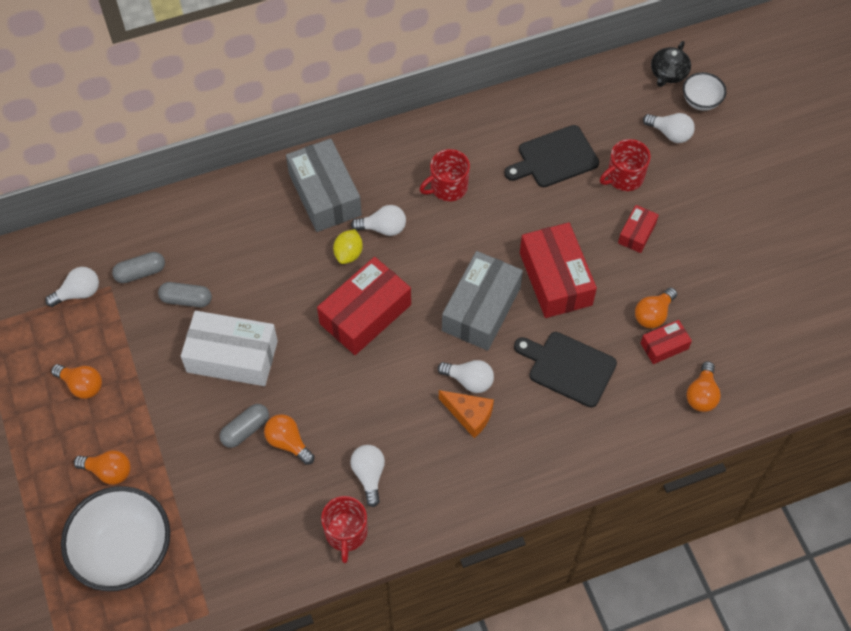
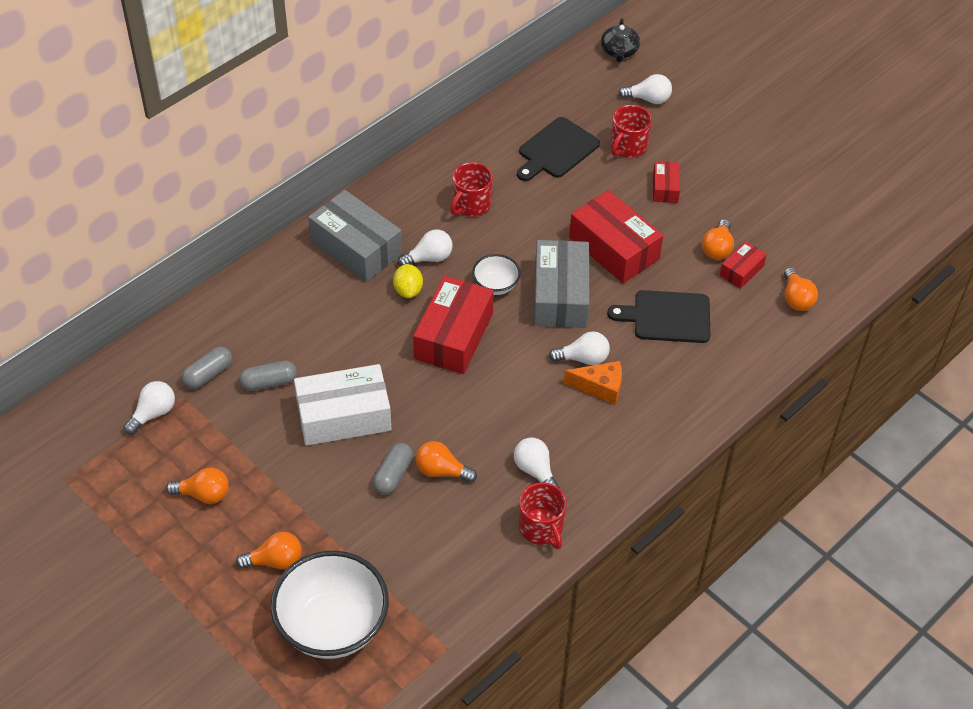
camera: 25 degrees left, 10 degrees down
white bowl [683,72,727,111] -> white bowl moved to [472,254,521,295]

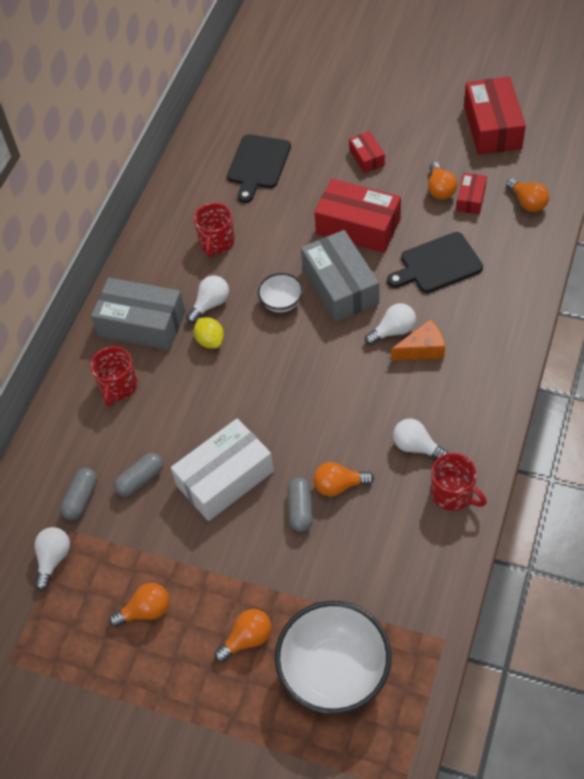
camera: 20 degrees left, 5 degrees up
red box [413,275,494,374] -> red box moved to [464,77,526,155]
black teapot [601,18,640,62] -> none
red mug [611,105,652,158] -> red mug moved to [90,346,138,407]
white light bulb [619,74,672,104] -> none

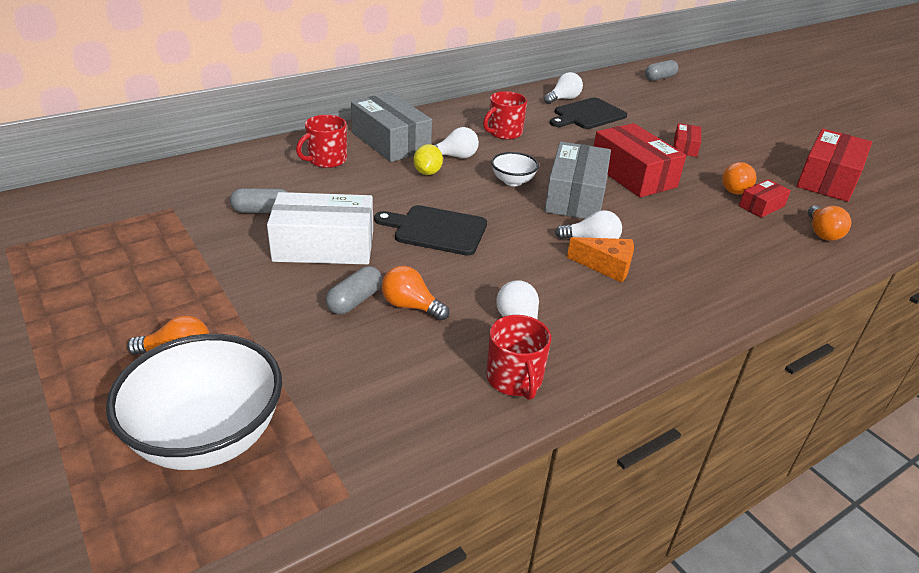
camera: 30 degrees right, 20 degrees down
white light bulb [35,527,70,591] -> white light bulb moved to [544,72,583,104]
grey capsule [60,468,97,520] -> grey capsule moved to [645,60,678,81]
orange light bulb [109,583,169,627] -> none
black cutting board [387,232,483,293] -> black cutting board moved to [374,205,487,256]

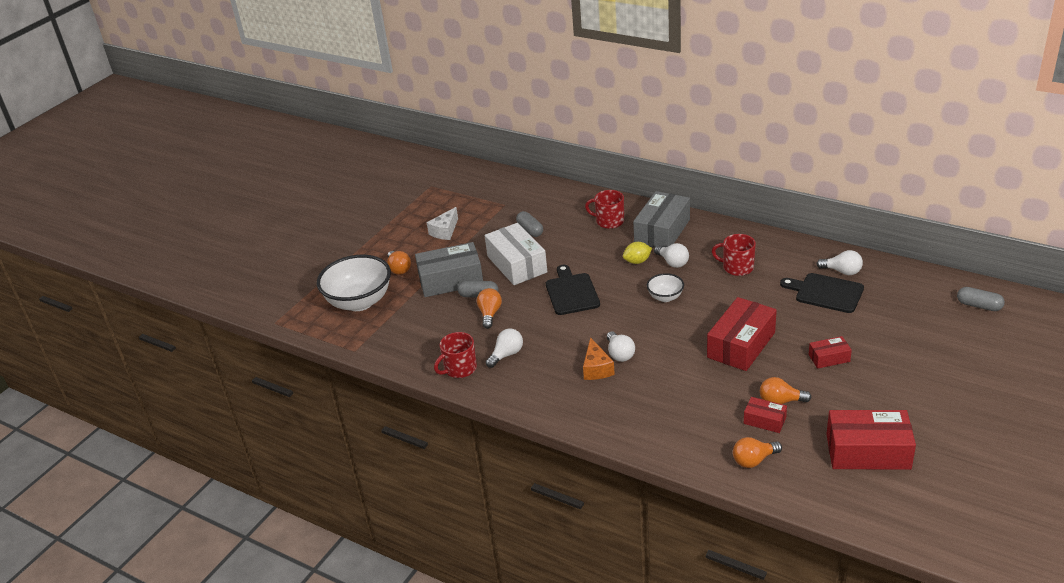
camera: 70 degrees right, 0 degrees up
grey box [544,142,611,219] -> grey box moved to [415,242,483,297]
none -> white cheese [427,207,458,240]

